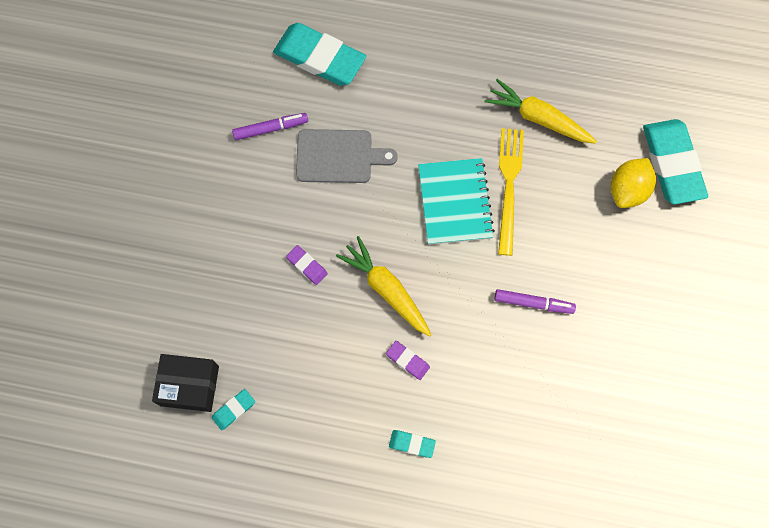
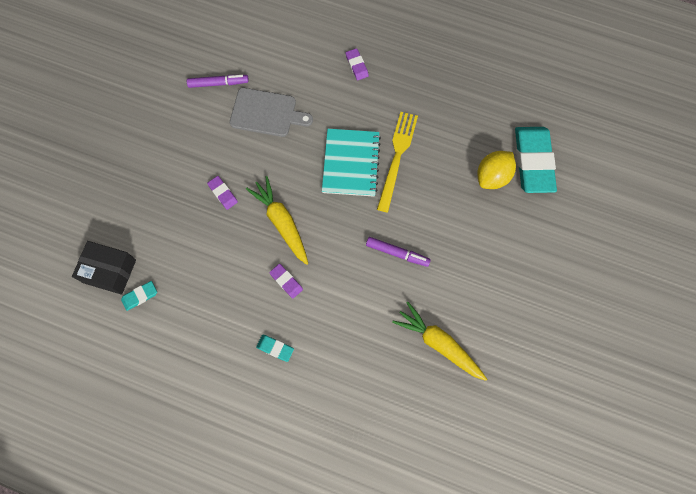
camera: 10 degrees right, 0 degrees up
turquoise eraser [273,23,366,86] -> none
yellow carrot [484,79,597,144] -> yellow carrot moved to [392,302,487,381]
none -> purple eraser [346,48,369,80]

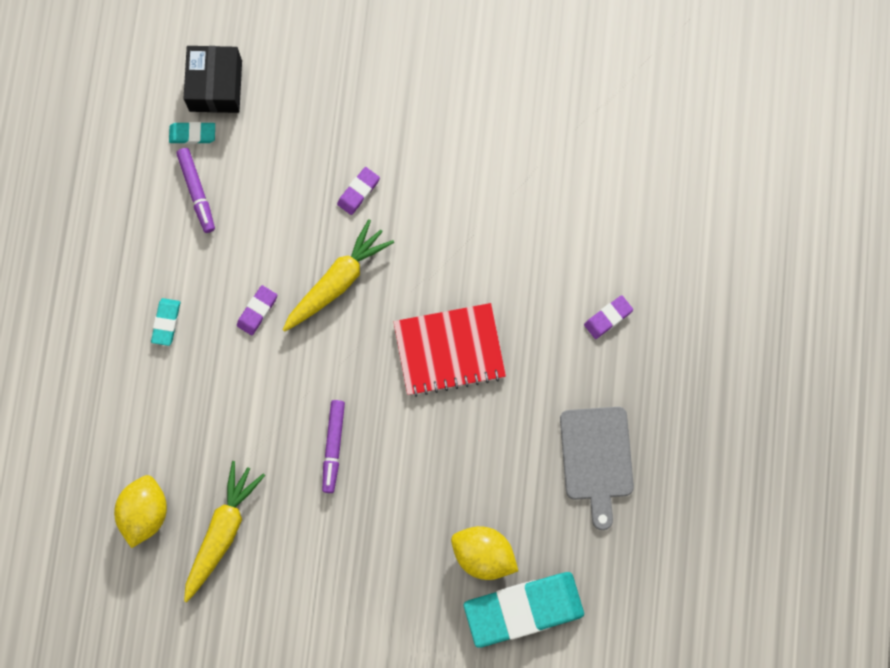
camera: 75 degrees right, 5 degrees up
turquoise eraser [121,281,157,311] -> turquoise eraser turned 45 degrees counterclockwise [169,122,215,144]
purple marker [187,75,249,88] -> purple marker moved to [176,148,215,233]
grey cutting board [230,88,313,137] -> grey cutting board moved to [560,407,634,530]
turquoise notebook [322,129,381,197] -> red notebook [393,303,506,397]
yellow fork [377,112,418,212] -> none
none -> yellow lemon [114,475,167,548]

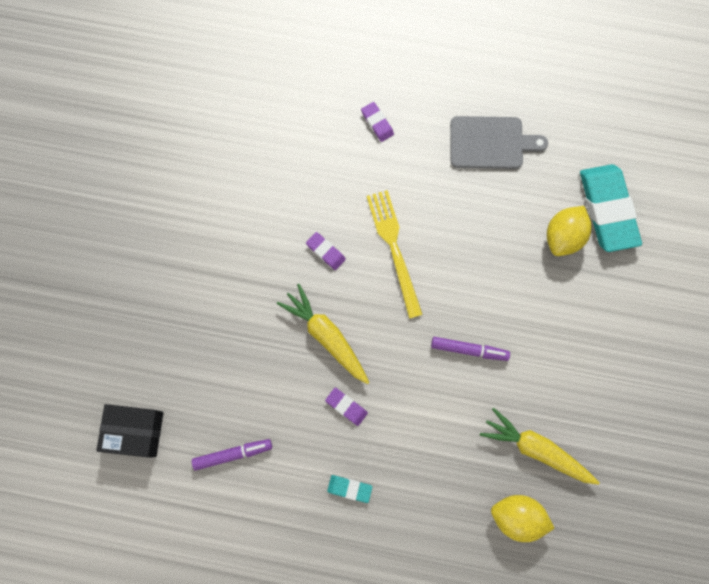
camera: 85 degrees left, 0 degrees up
turquoise eraser [169,122,215,144] -> none
purple eraser [337,167,380,215] -> purple eraser moved to [306,232,346,270]
red notebook [393,303,506,397] -> yellow fork [366,190,423,319]

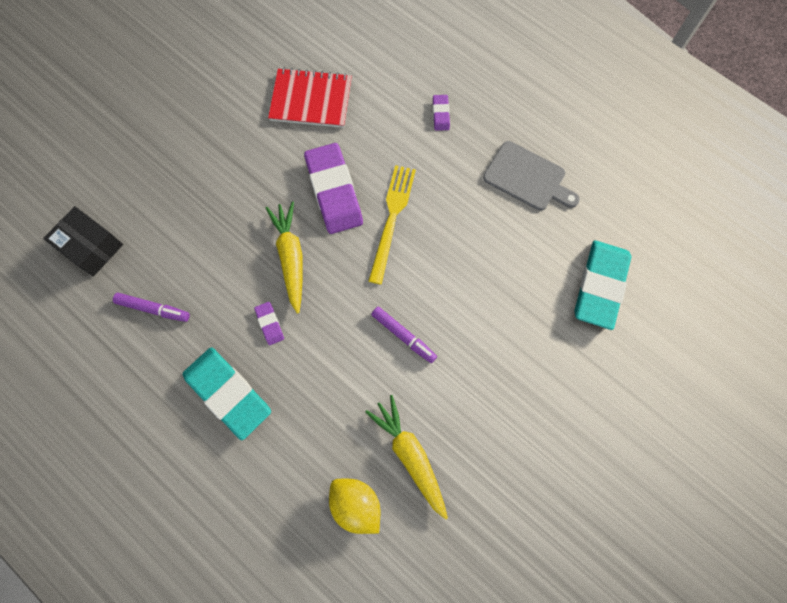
camera: 30 degrees right, 5 degrees down
purple eraser [306,232,346,270] -> purple eraser [304,143,363,234], size x2.29
turquoise eraser [327,475,372,503] -> turquoise eraser [182,347,271,440], size x2.29
yellow lemon [547,206,592,256] -> none
none -> red notebook [268,68,352,128]

